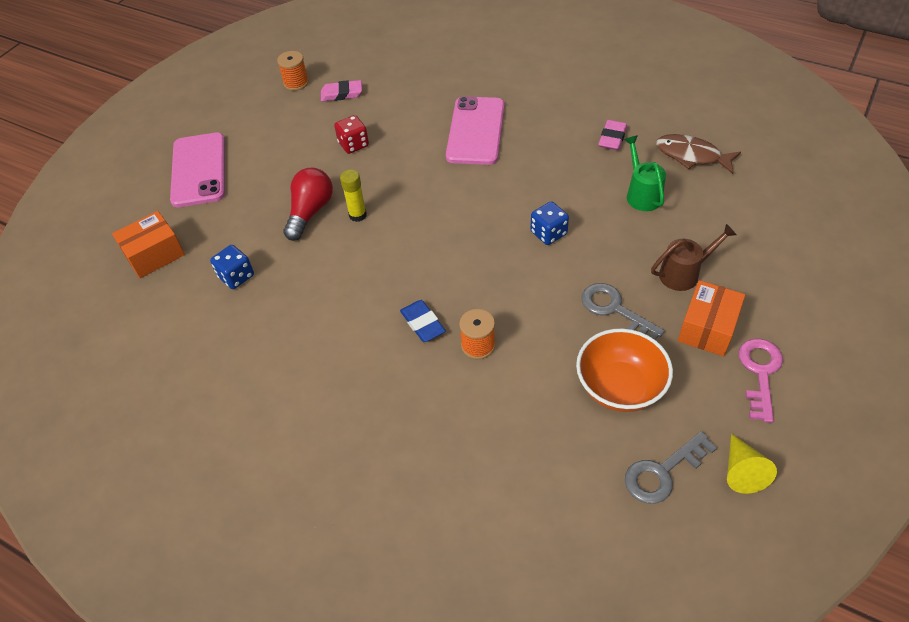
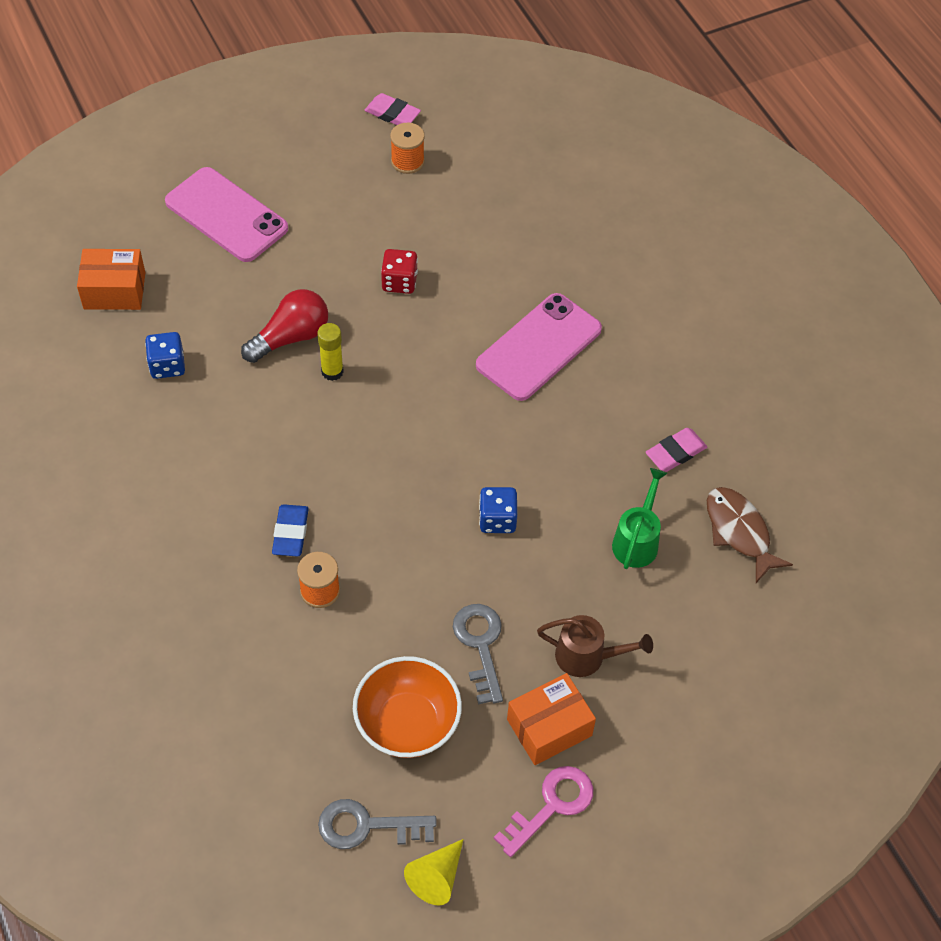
camera: 30 degrees right, 5 degrees up
pink phone [170,132,225,207] -> pink phone turned 75 degrees counterclockwise [165,167,288,262]
pink eraser [321,80,362,101] -> pink eraser moved to [365,93,421,125]

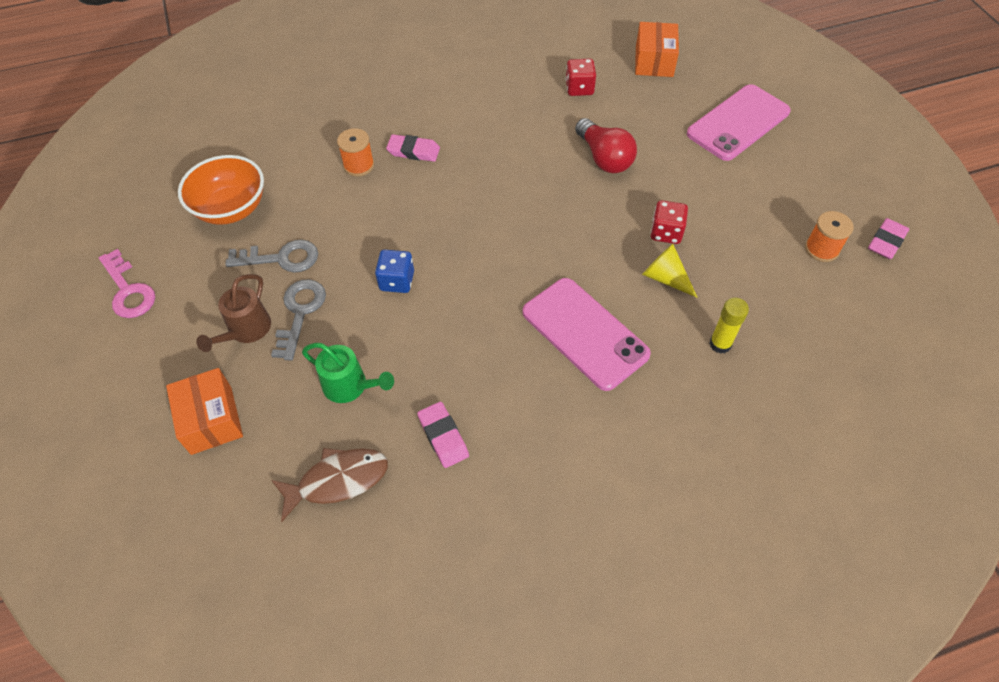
camera: 100 degrees right, 0 degrees up
blue dice [145,332,185,379] -> red dice [566,59,596,96]
blue eraser [272,504,309,557] -> pink eraser [386,134,440,162]
yellow glue stick [317,323,344,381] -> yellow glue stick moved to [709,297,749,354]
grey key [318,799,437,849] -> grey key moved to [271,279,326,361]
yellow cone [404,839,464,906] -> yellow cone moved to [642,244,697,297]
orange box [507,673,596,765] -> orange box moved to [166,368,243,455]

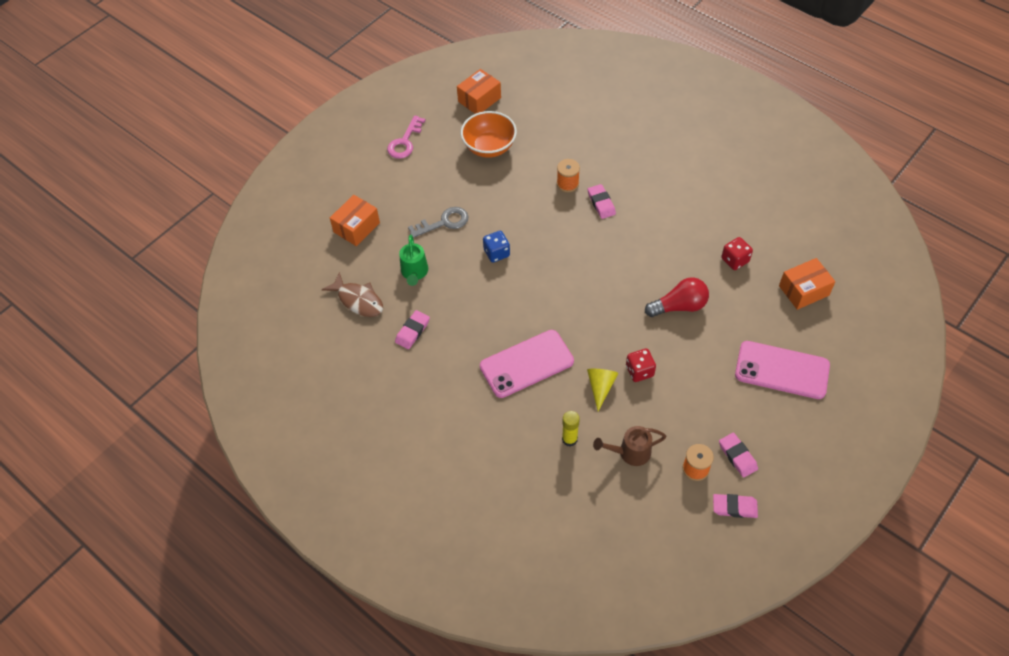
camera: 60 degrees right, 0 degrees up
brown watering can [196,274,271,352] -> brown watering can moved to [593,426,666,466]
grey key [225,240,318,273] -> none
pink phone [523,278,651,391] -> pink phone turned 45 degrees clockwise [480,330,574,398]
red light bulb [575,118,637,173] -> red light bulb turned 135 degrees counterclockwise [645,277,709,317]
none -> orange box [457,69,501,114]
none -> pink eraser [719,433,758,478]

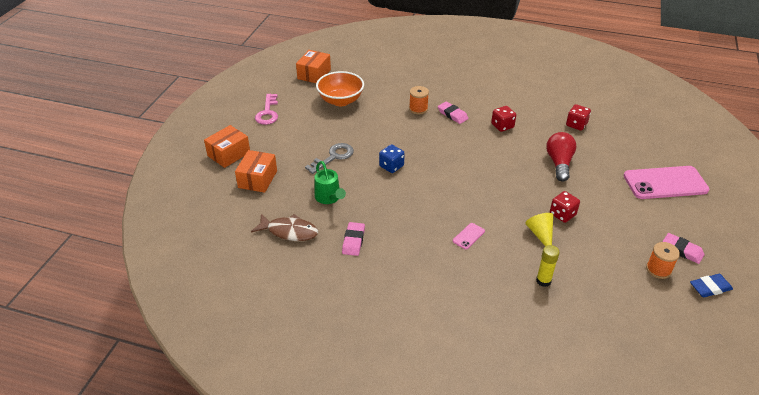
camera: 25 degrees left, 15 degrees down
pink phone [480,330,574,398] -> pink phone [453,223,485,249], size x0.42
brown watering can [593,426,666,466] -> none
red light bulb [645,277,709,317] -> red light bulb turned 45 degrees counterclockwise [546,132,577,182]
pink eraser [713,494,758,518] -> blue eraser [690,274,733,297]
orange box [779,258,835,310] -> orange box moved to [204,125,250,168]
none -> red dice [491,106,516,132]

